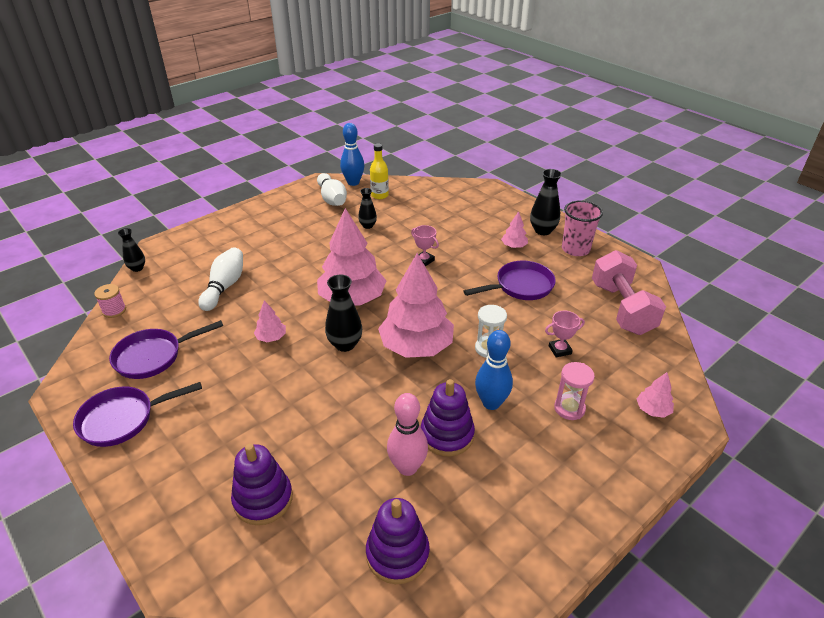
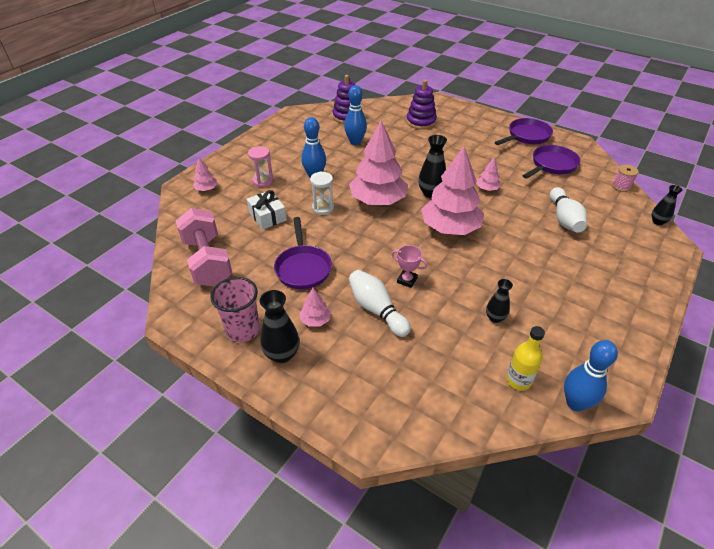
camera: 165 degrees right, 5 degrees up
white bowling pin [317,173,347,206] -> white bowling pin moved to [349,270,411,337]
pink bowling pin [387,393,428,476] -> blue bowling pin [344,85,367,145]
purple stacking toy [421,379,475,456] -> none
purple pan [464,261,556,300] -> purple pan turned 60 degrees counterclockwise [274,217,332,289]
pink trophy [545,311,585,357] -> white gift [247,190,287,230]

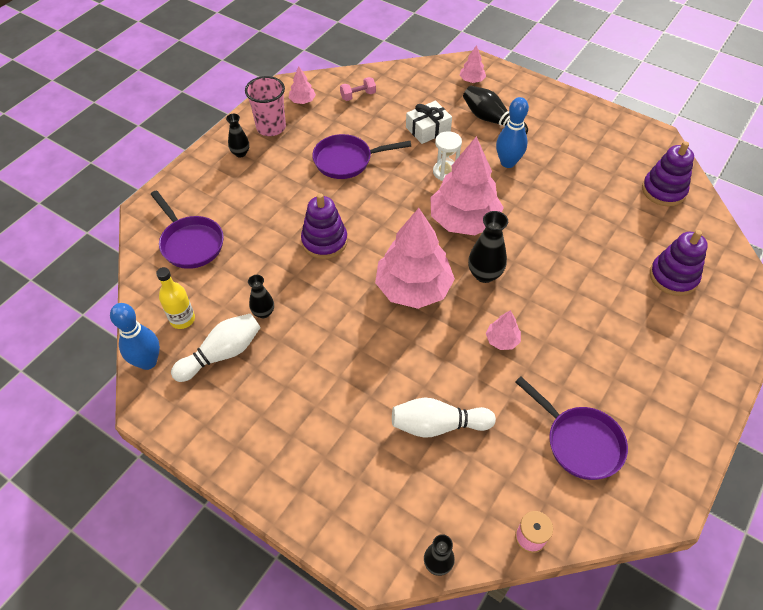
camera: 90 degrees right, 10 degrees up
pink dumbbell [176,208,232,286] -> pink dumbbell [340,77,376,101], size x0.43
pink hourglass [248,146,273,187] -> black bowling pin [463,86,528,135]
black vase [260,290,299,363] -> black vase [226,114,249,157], size x0.63
pink tree [300,288,331,327] -> pink tree moved to [289,66,316,104]
blue bowling pin [344,85,367,145] -> none
white bowling pin [349,270,411,337] -> white bowling pin moved to [171,313,261,382]
pink trophy [391,245,427,288] -> purple stacking toy [301,193,348,259]
purple pan [495,118,553,145] -> purple pan moved to [151,190,224,269]

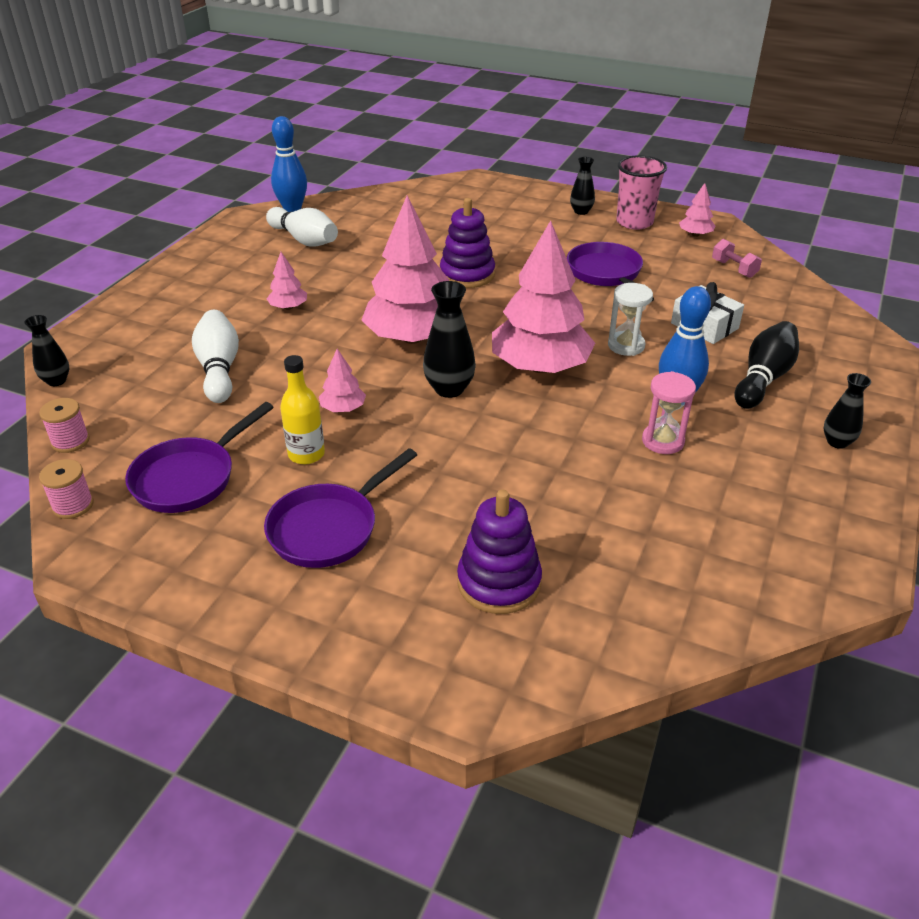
camera: 80 degrees right, 15 degrees down
purple pan [151,190,224,269] -> purple pan moved to [264,448,417,568]
yellow bottle [156,267,195,329] -> yellow bottle moved to [280,355,325,464]
black vase [248,275,274,318] -> black vase moved to [824,373,871,449]
pink tree [460,45,486,83] -> pink tree moved to [266,252,307,310]
purple stacking toy [642,141,694,206] -> none
none -> pink spool [39,459,94,519]
none -> pink hourglass [642,371,696,454]

